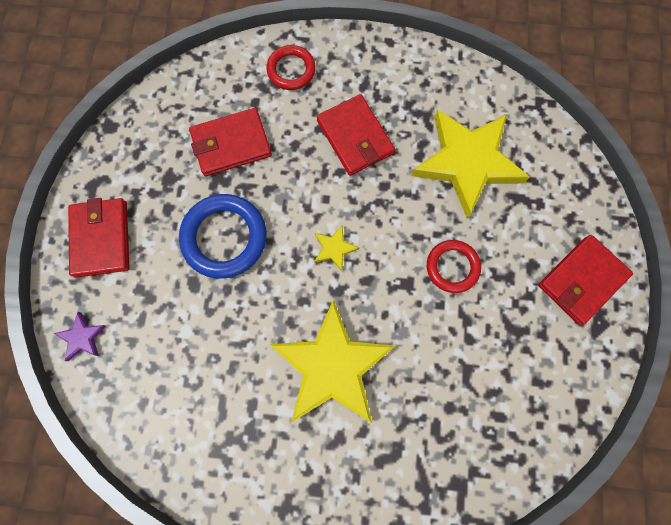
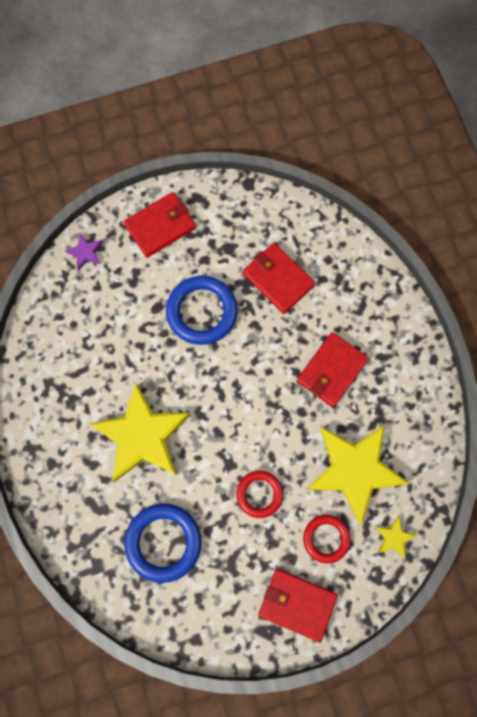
camera: 65 degrees right, 0 degrees up
red ring [266,45,316,90] -> red ring moved to [303,515,351,563]
yellow star [314,225,359,271] -> yellow star moved to [376,516,417,558]
none -> blue ring [124,503,202,583]

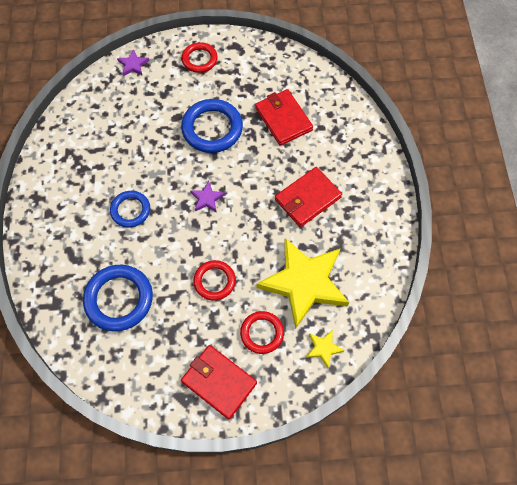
camera: 15 degrees right, 10 degrees down
yellow star [90,383,190,482] -> blue ring [110,191,150,228]
red wallet [124,192,196,258] -> red ring [182,42,218,73]
none -> purple star [190,181,225,213]

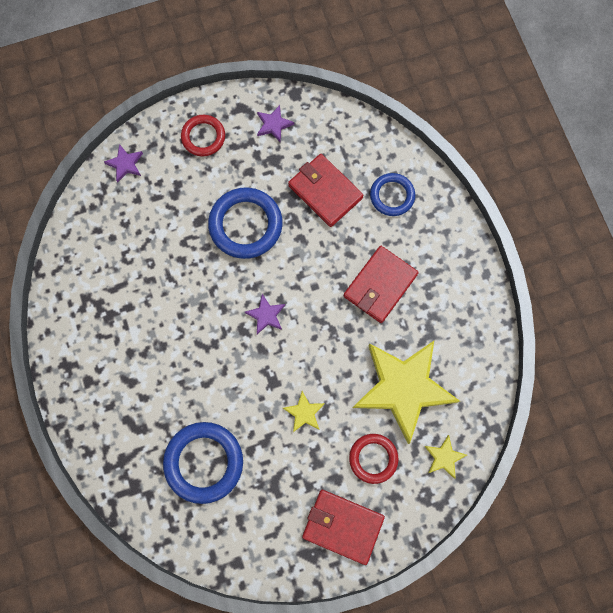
camera: 15 degrees left, 10 degrees up
blue ring [110,191,150,228] -> blue ring moved to [370,173,415,216]
red ring [193,260,236,301] -> yellow star [283,391,325,432]
none -> purple star [257,105,294,142]

